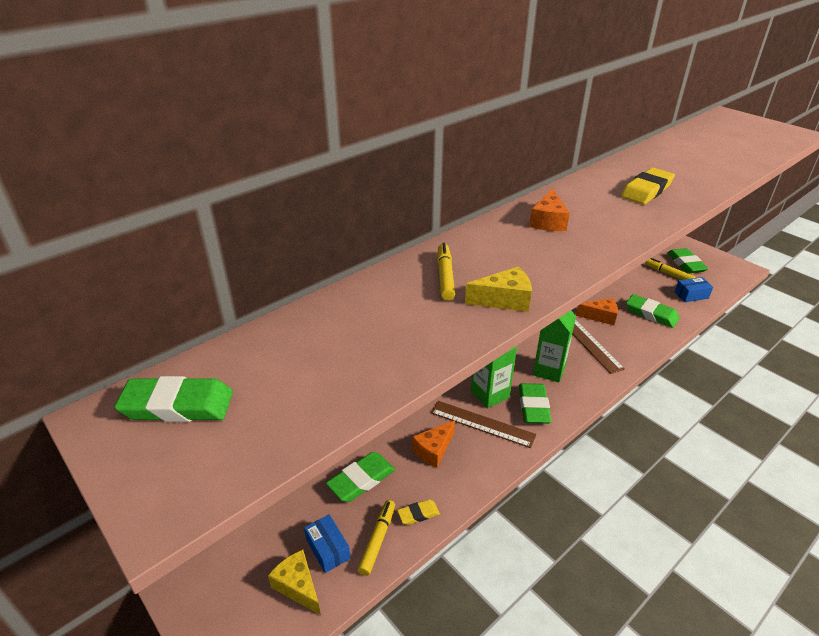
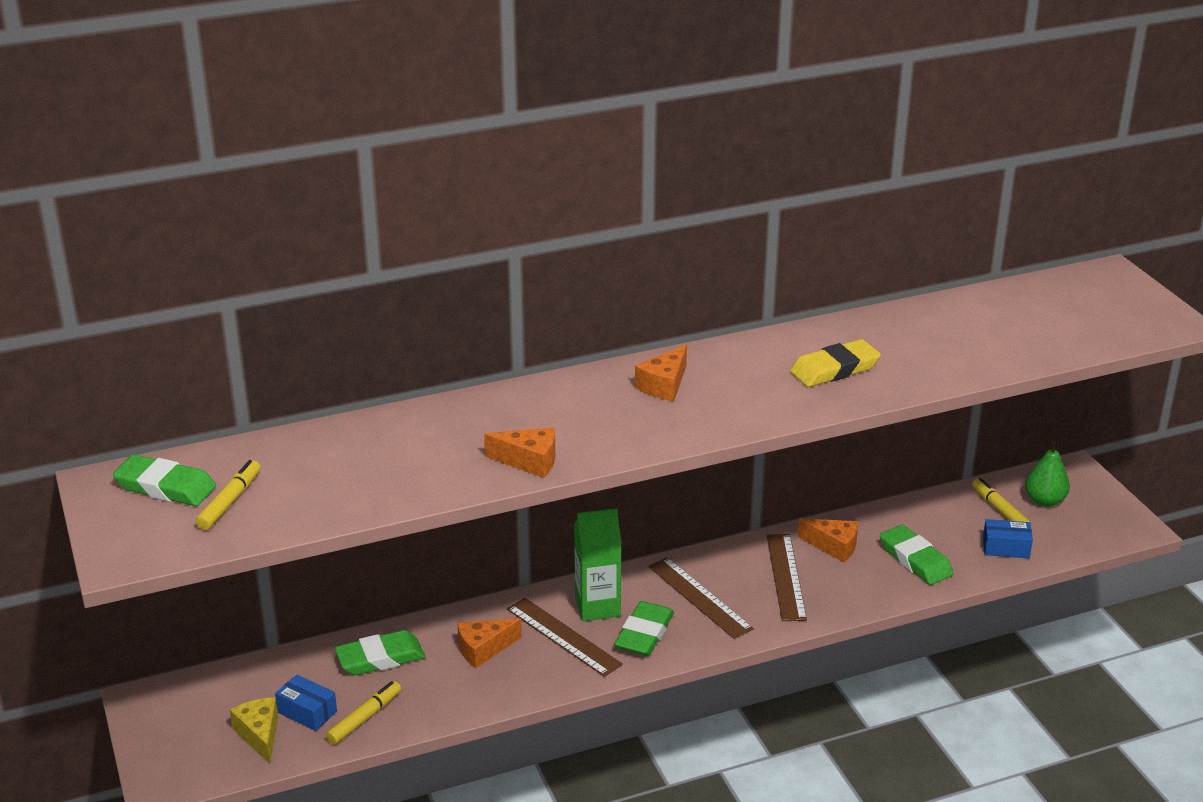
camera: 20 degrees right, 5 degrees down
blue box [304,514,350,573] -> blue box turned 45 degrees counterclockwise [275,675,337,731]
yellow eraser [397,499,440,525] -> none
yellow marker [437,243,455,301] -> yellow marker moved to [196,460,260,530]
yellow cheese [465,267,532,312] -> orange cheese [484,428,555,478]
green carton [533,311,576,383] -> brown ruler [648,557,754,639]
green eraser [667,248,709,274] -> green pear [1025,440,1070,507]

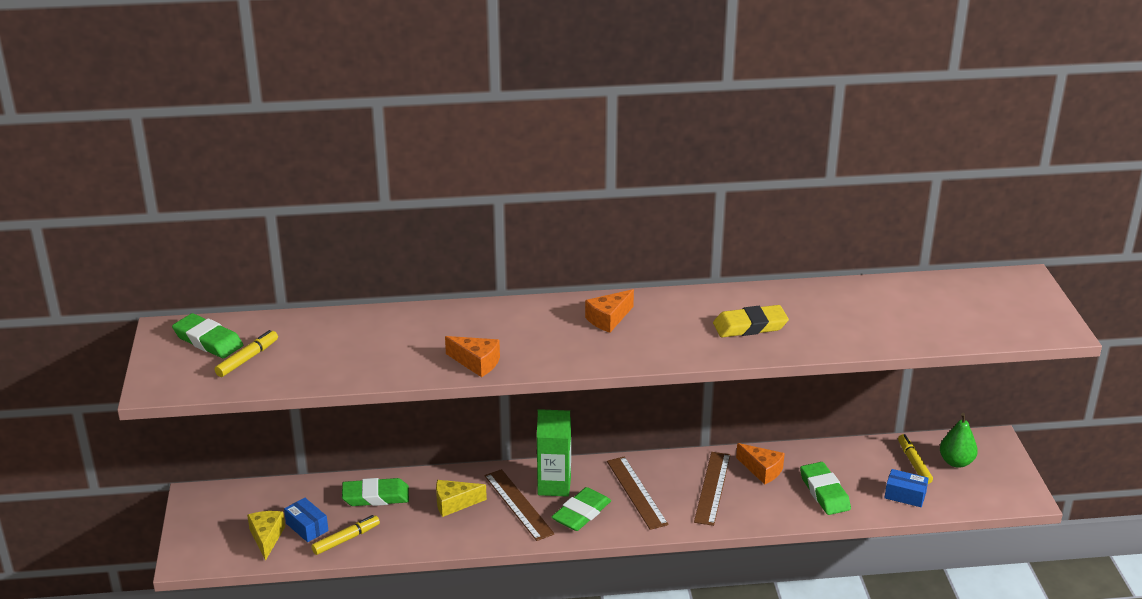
camera: 15 degrees right, 0 degrees up
orange cheese [457,618,522,668] -> yellow cheese [436,480,487,517]

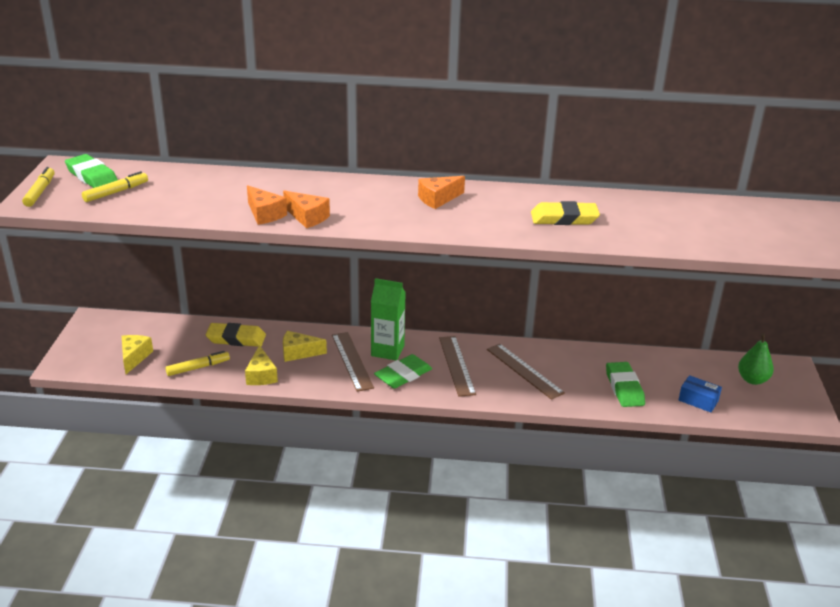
camera: 10 degrees right, 0 degrees up
blue box [284,498,328,542] -> none
green eraser [342,478,409,506] -> yellow eraser [205,323,266,347]
brown ruler [694,452,730,526] -> brown ruler turned 60 degrees counterclockwise [487,344,565,400]
orange cheese [736,443,785,485] -> orange cheese moved to [247,185,287,225]
yellow marker [898,434,933,484] -> yellow marker moved to [22,167,55,207]
none -> yellow cheese [245,345,278,385]

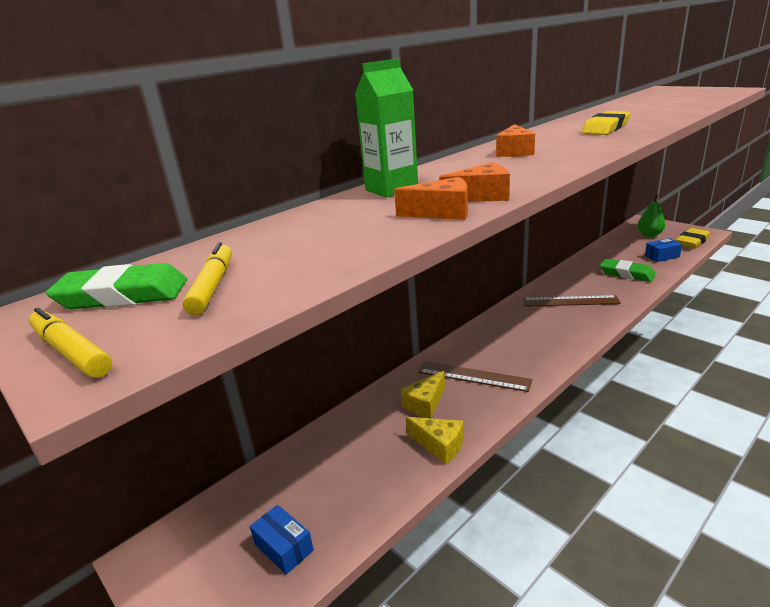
camera: 45 degrees left, 5 degrees down
yellow cheese [122,335,153,374] -> blue box [250,505,314,575]
yellow marker [166,351,230,376] -> none
yellow eraser [205,323,266,347] -> yellow eraser moved to [675,228,710,248]
green carton [371,278,406,360] -> green carton moved to [355,58,418,198]
green eraser [374,354,432,389] -> none
brown ruler [439,336,476,397] -> none

